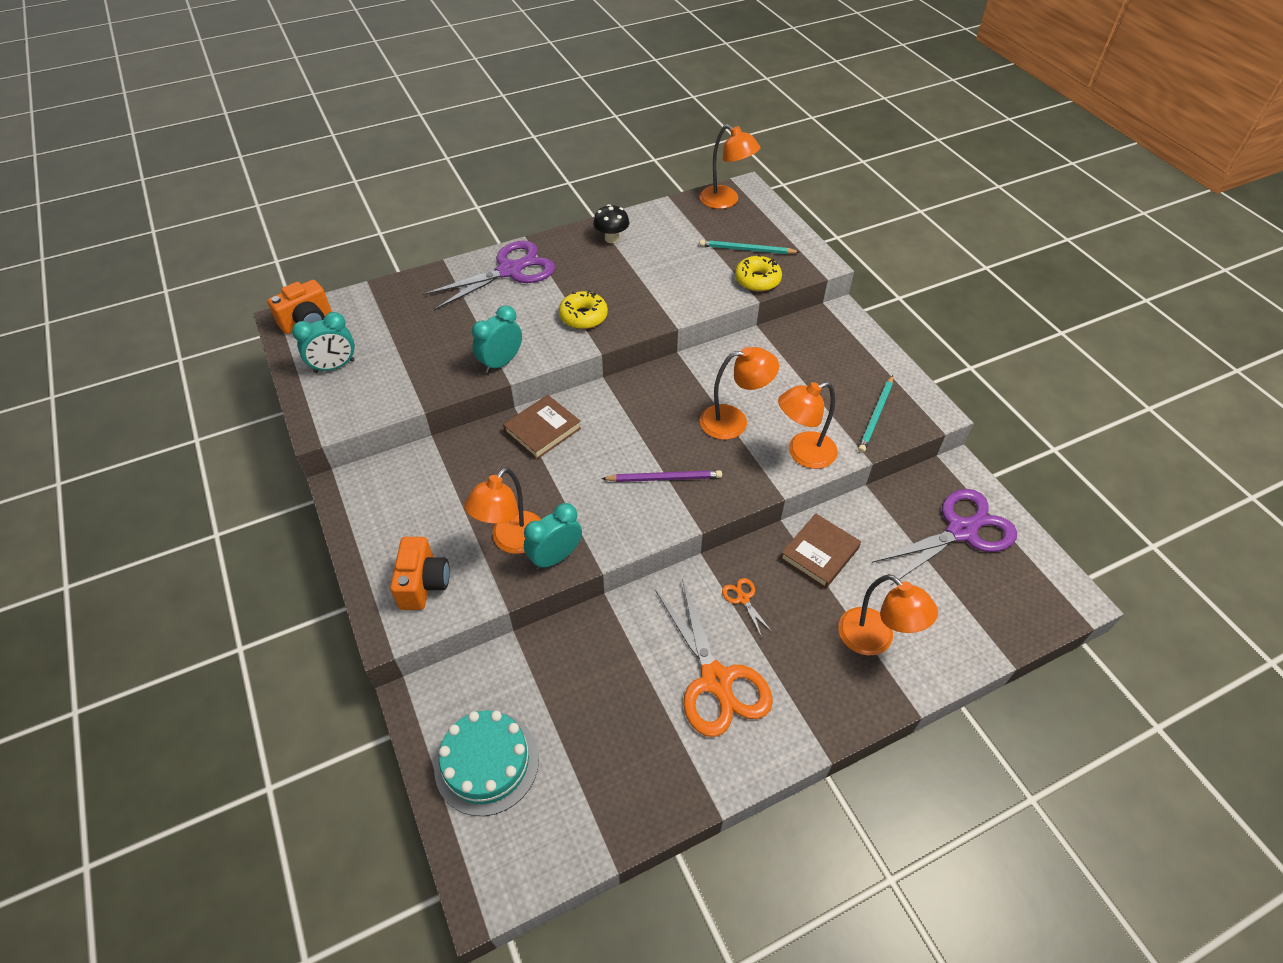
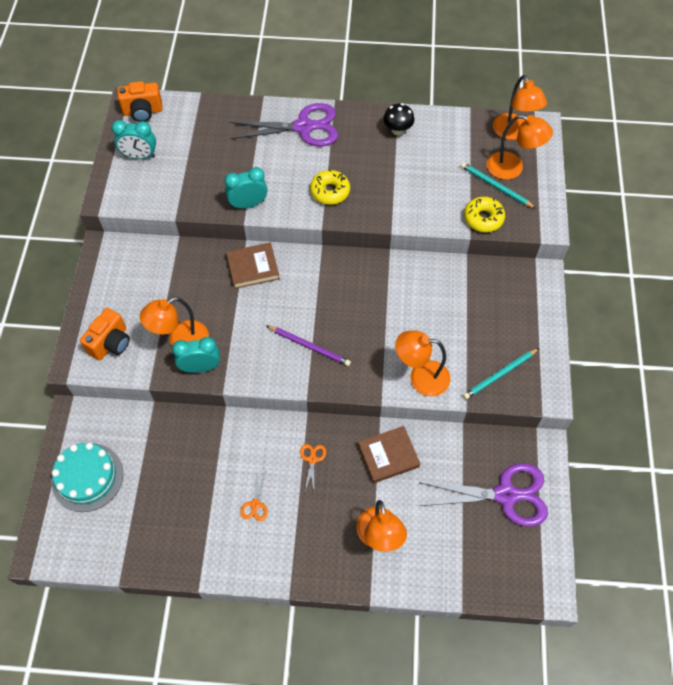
camera: 30 degrees right, 10 degrees up
orange scissors [655,579,773,737] -> orange scissors [240,472,268,521], size x0.41
orange lamp [700,347,779,440] -> orange lamp moved to [487,115,553,180]

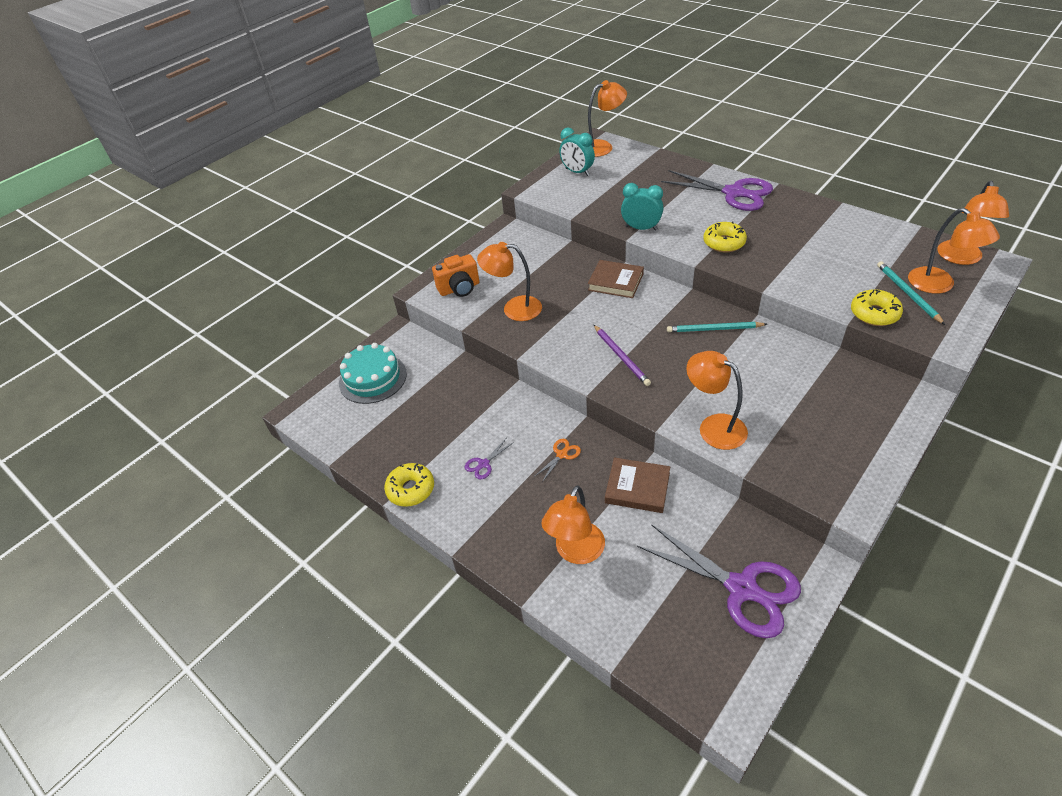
camera: 40 degrees right, 15 degrees down
orange camera [118,81,163,122] -> orange lamp [588,80,627,157]
turquoise clock [172,337,220,373] -> none
orange scissors [240,472,268,521] -> purple scissors [465,439,514,480]
black mushroom [383,103,415,135] -> none
turquoise pencil [463,348,539,399] -> turquoise pencil moved to [667,322,767,332]
none -> yellow donut [384,463,434,507]

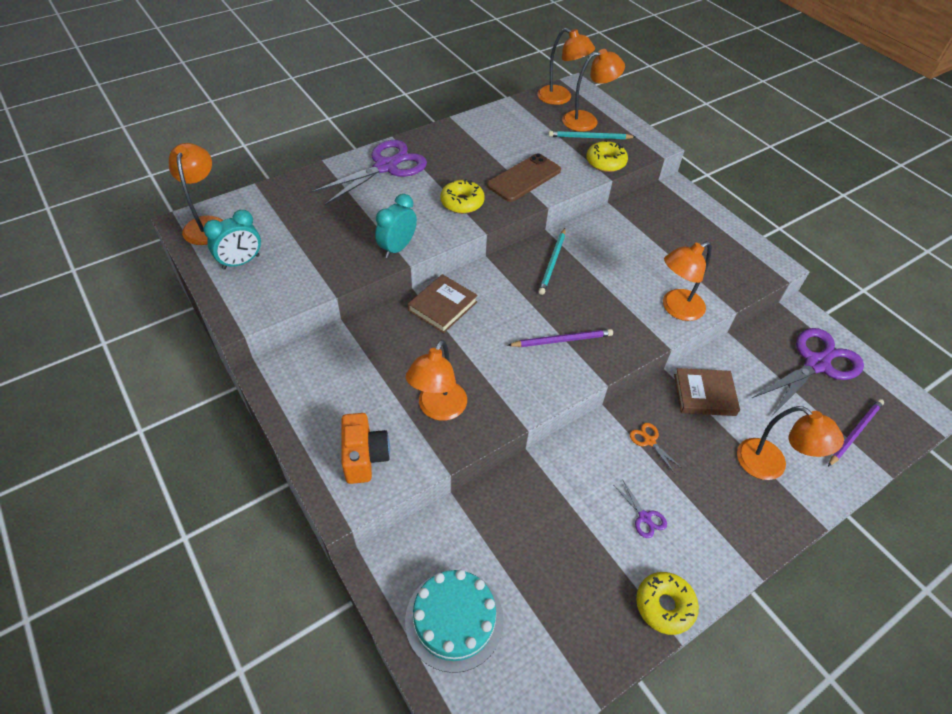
camera: 80 degrees left, 5 degrees up
brown book [605,457,670,513] -> brown book turned 60 degrees clockwise [674,368,740,416]
none -> brown phone [487,153,561,202]
none -> purple pencil [828,399,884,467]

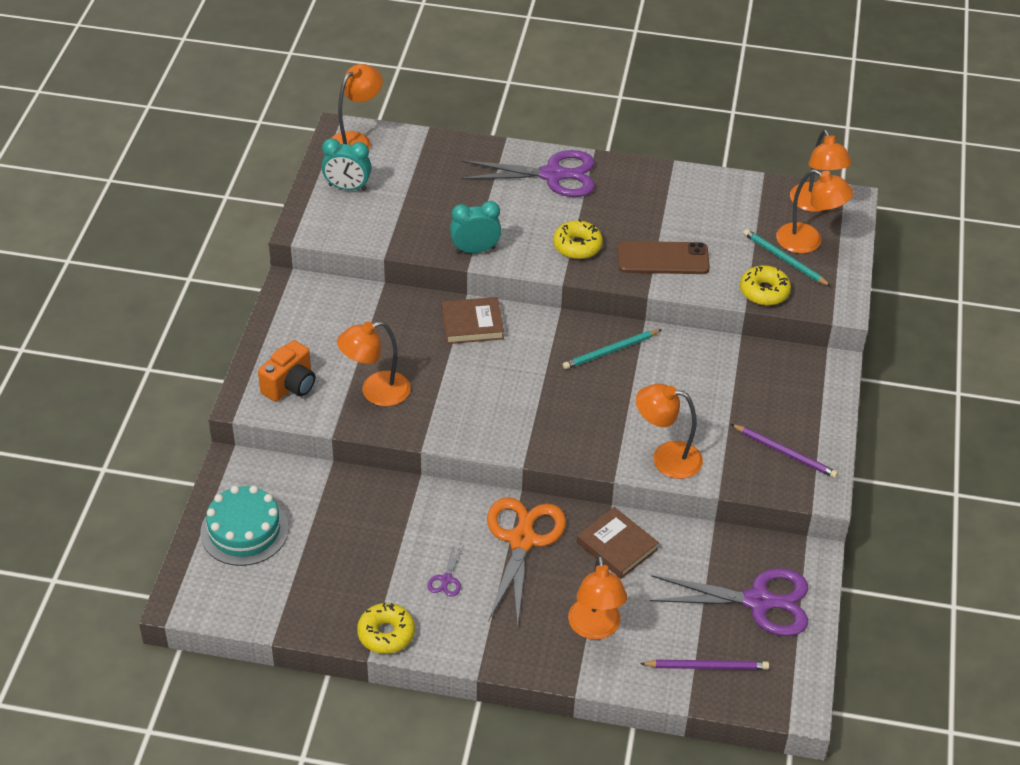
camera: 45 degrees right, 5 degrees down
purple pencil [507,329,613,347] -> purple pencil moved to [731,424,838,478]
orange scissors [630,423,683,474] -> orange scissors [487,497,566,626], size x2.42

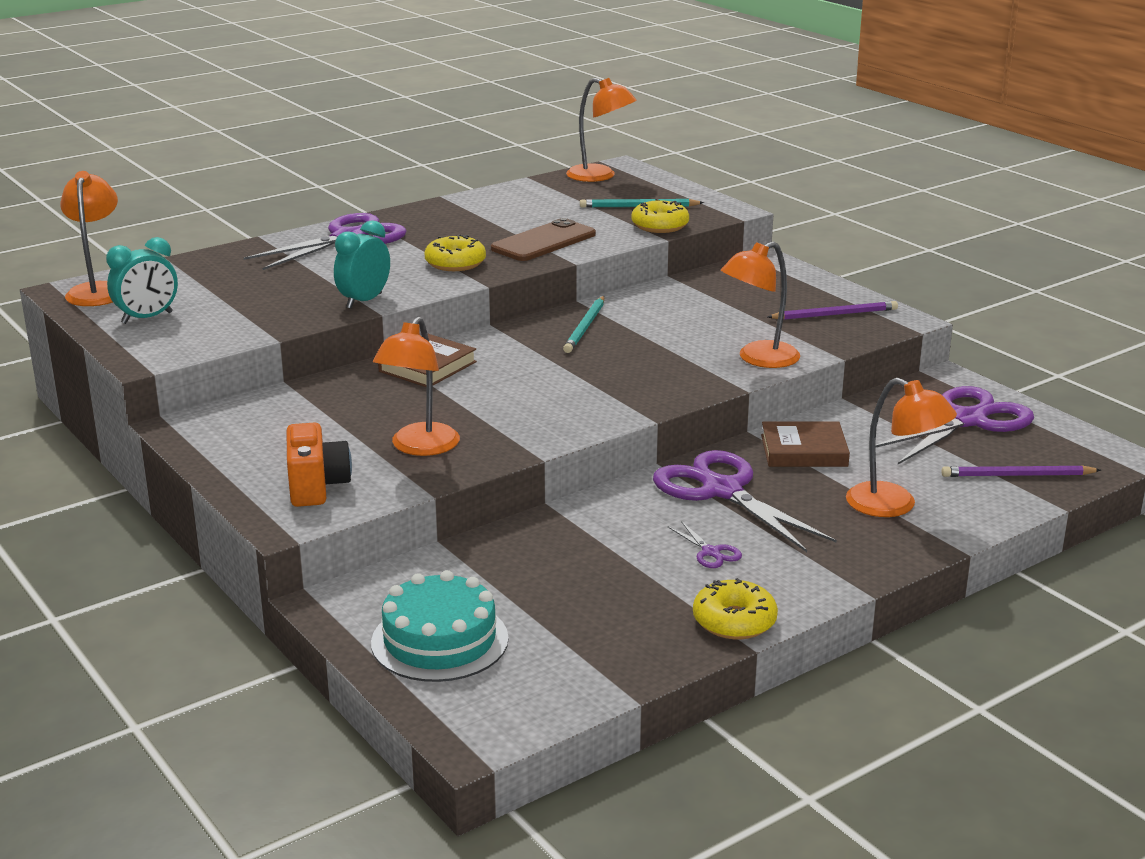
camera: 45 degrees left, 20 degrees down
orange scissors [487,497,566,626] -> purple scissors [653,450,837,552]
purple pencil [640,660,769,670] -> purple pencil turned 135 degrees counterclockwise [941,465,1101,477]
orange lamp [776,169,853,254] -> none

